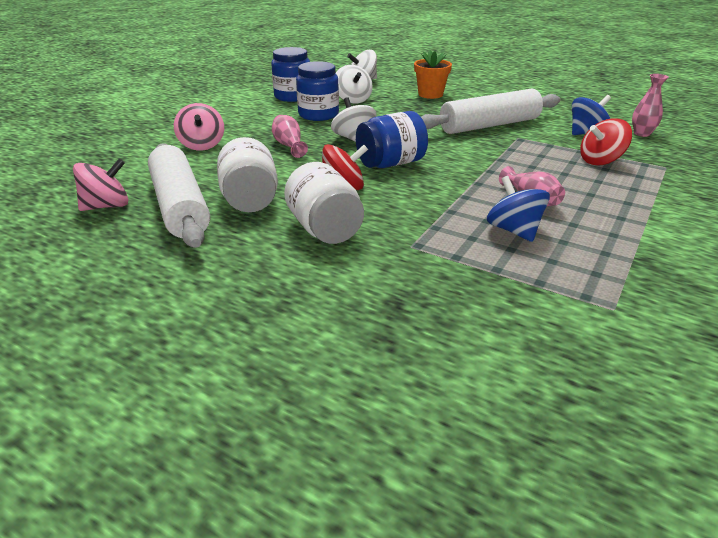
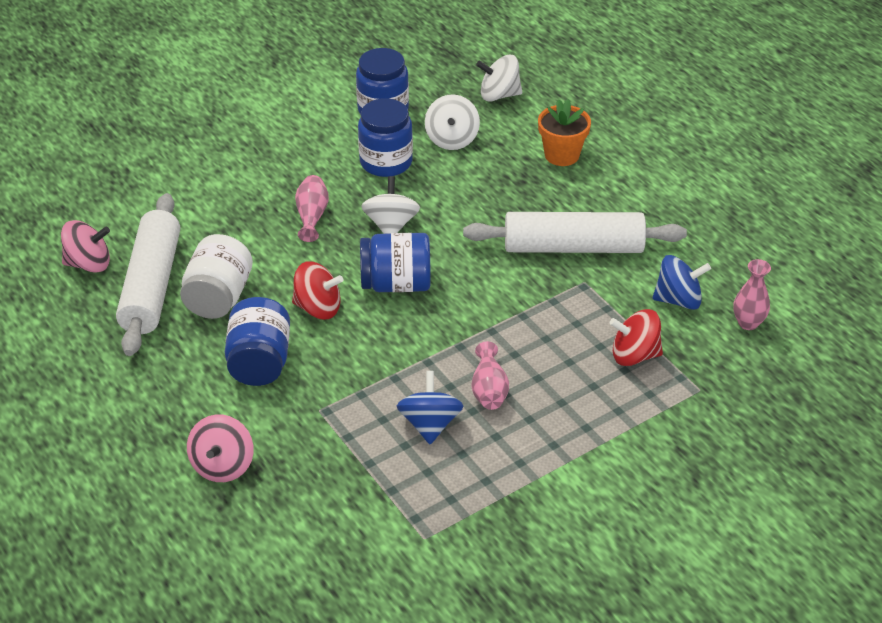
camera: 25 degrees right, 10 degrees up
pink spinning top [174,103,224,151] -> pink spinning top moved to [187,415,254,482]
white jar [284,162,364,244] -> blue jar [225,297,290,386]

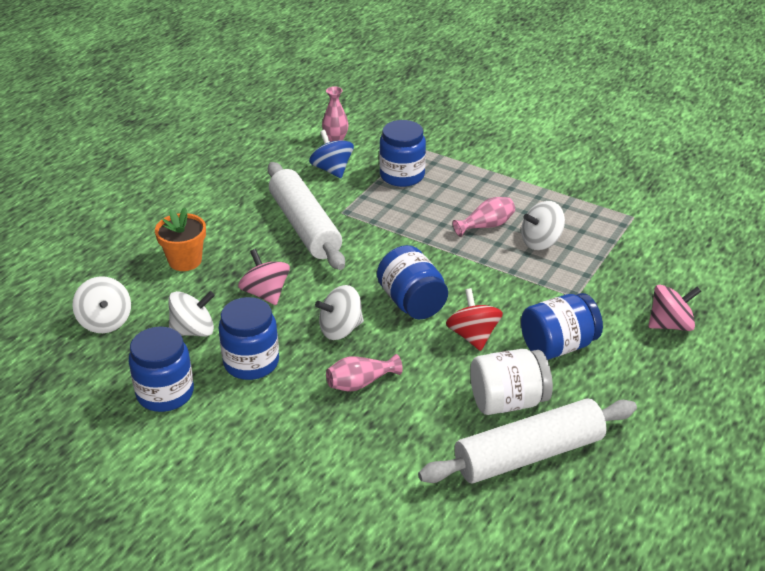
camera: 115 degrees left, 5 degrees down
pink spinning top [61,220,110,273] -> pink spinning top moved to [238,249,290,305]
blue spinning top [397,371,463,444] -> white spinning top [521,201,565,250]
red spinning top [609,309,663,366] -> blue jar [379,120,426,187]

